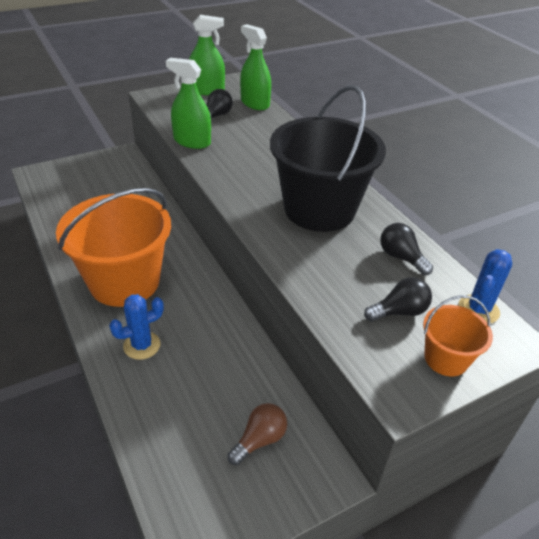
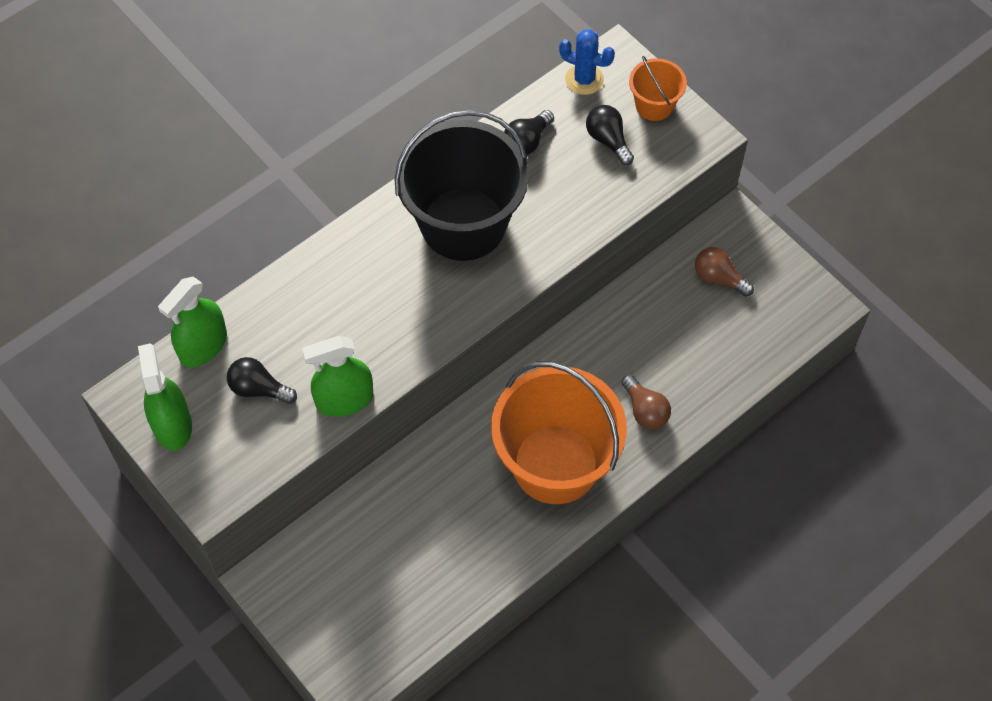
camera: 100 degrees left, 20 degrees up
blue cactus [109,294,164,360] -> brown light bulb [622,375,671,429]
green spray bottle [166,58,211,149] -> green spray bottle turned 60 degrees clockwise [302,336,373,417]

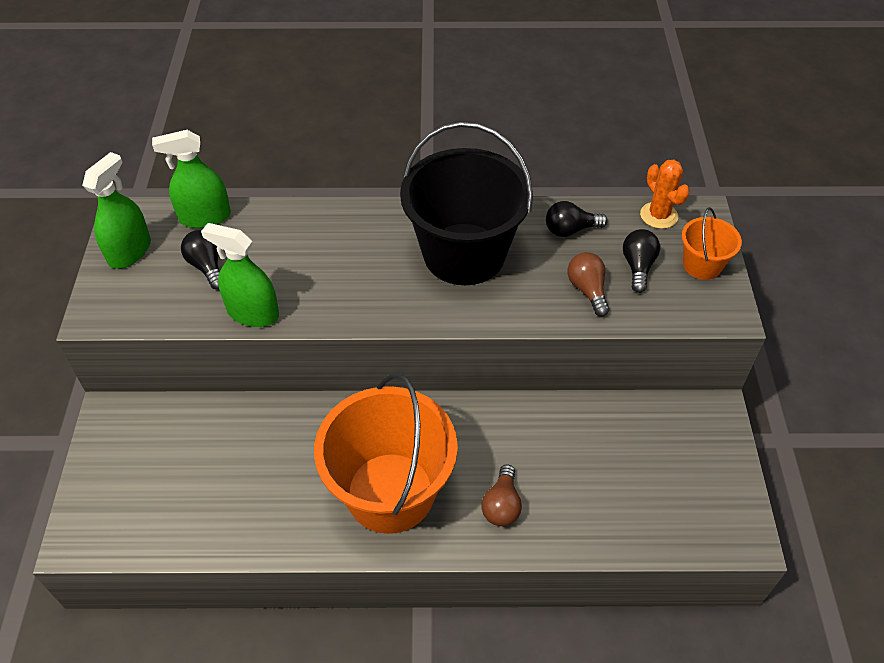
camera: 40 degrees right, 10 degrees down
blue cactus [559,30,615,95] -> orange cactus [640,160,690,229]
brown light bulb [695,247,754,296] -> brown light bulb moved to [567,252,609,316]

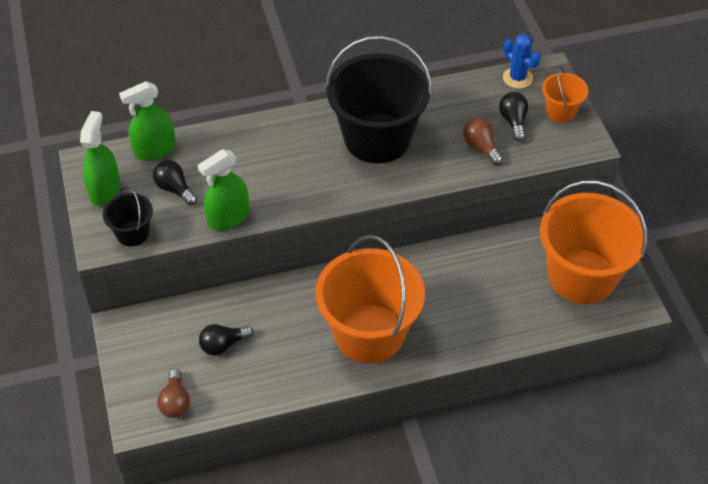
camera: 15 degrees left, 0 degrees up
green spray bottle [201,223,279,327] -> green spray bottle turned 45 degrees counterclockwise [198,149,249,230]
brown light bulb [481,465,522,526] -> brown light bulb moved to [157,369,190,418]
black light bulb [546,201,608,237] -> black light bulb moved to [199,324,254,356]
orange cactus [640,160,690,229] -> blue cactus [503,33,541,89]
none -> black bucket [103,186,153,246]
none -> orange bucket [540,180,647,304]

